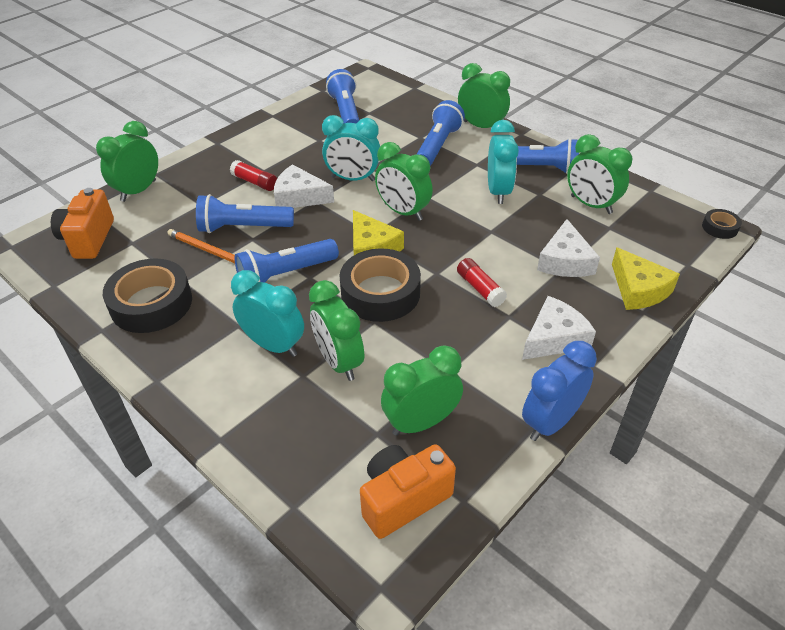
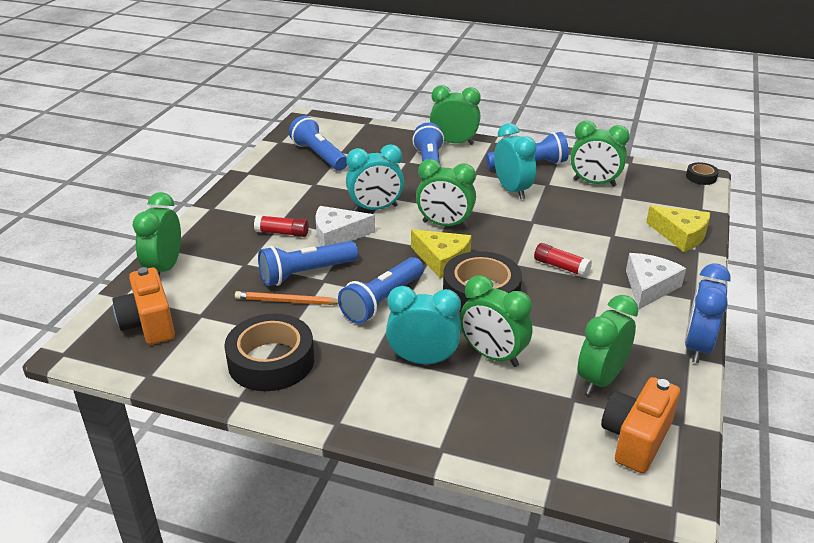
camera: 25 degrees left, 10 degrees down
white cheese [537,219,600,277] -> none

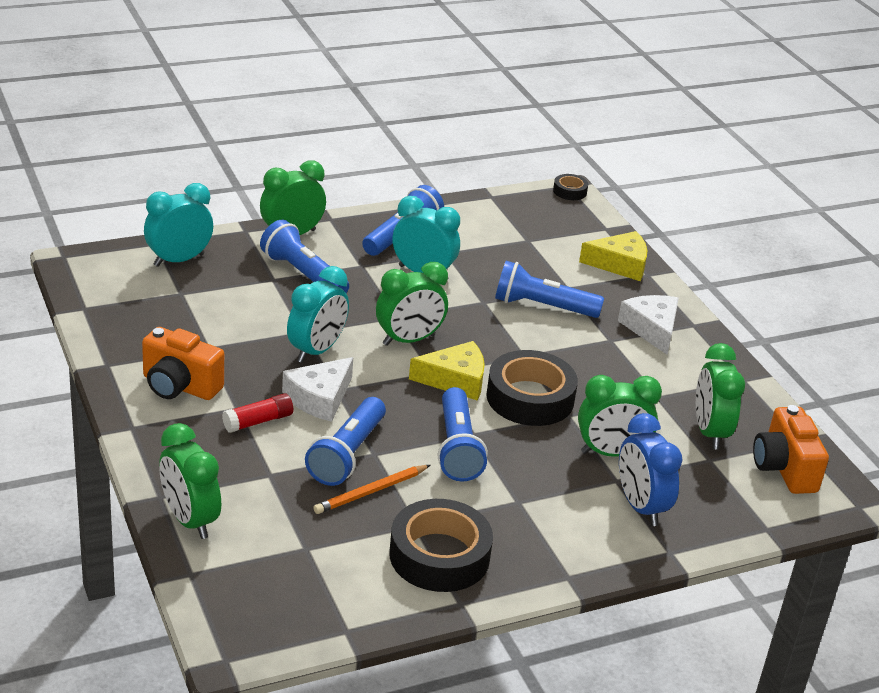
camera: 45 degrees left, 0 degrees up
orange camera [112,267,175,345] -> orange camera moved to [142,327,224,400]
blue flashlight [289,116,347,171] -> blue flashlight moved to [495,261,604,318]
turquoise clock [386,286,461,364] -> turquoise clock moved to [144,183,213,267]
red glue stick [534,243,592,277] -> none
green clock [570,121,630,187] -> none
blue clock [685,264,731,363] -> blue clock moved to [619,413,683,526]

